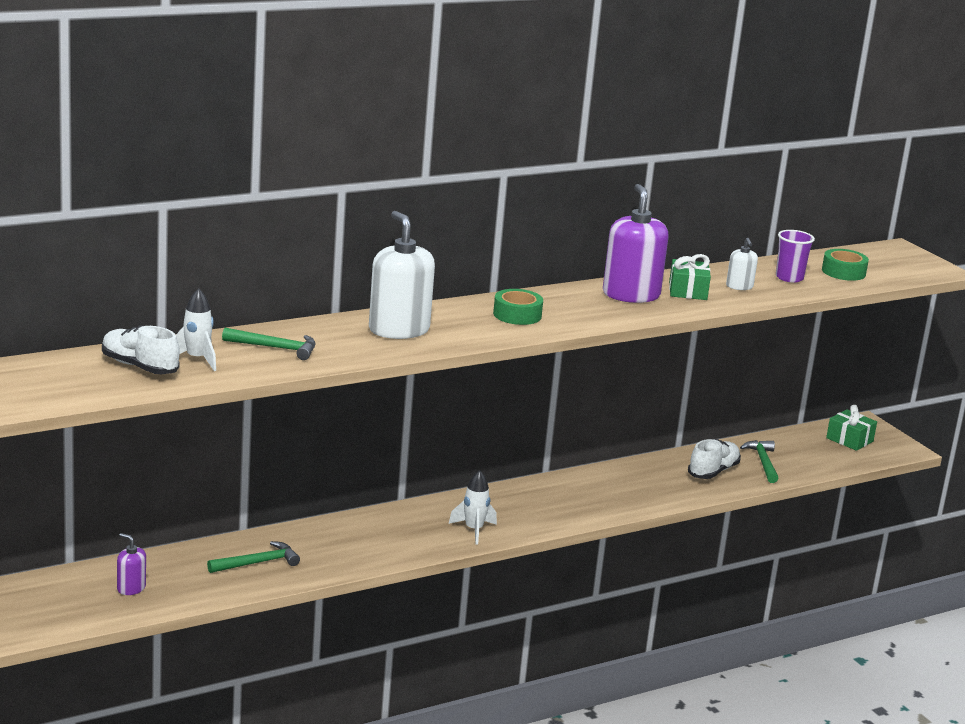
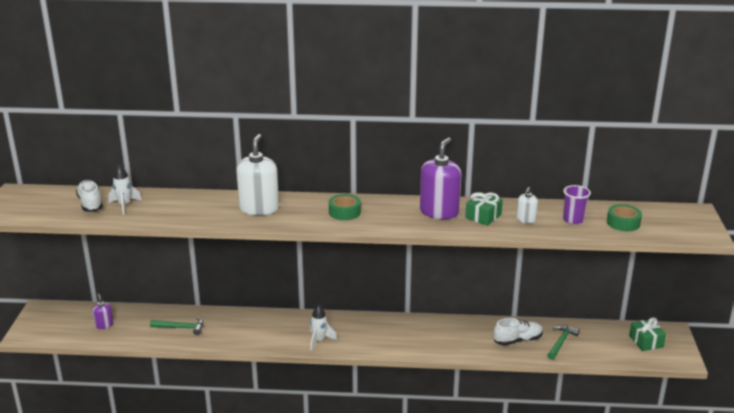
camera: 35 degrees right, 5 degrees up
green hammer [222,328,316,360] -> none

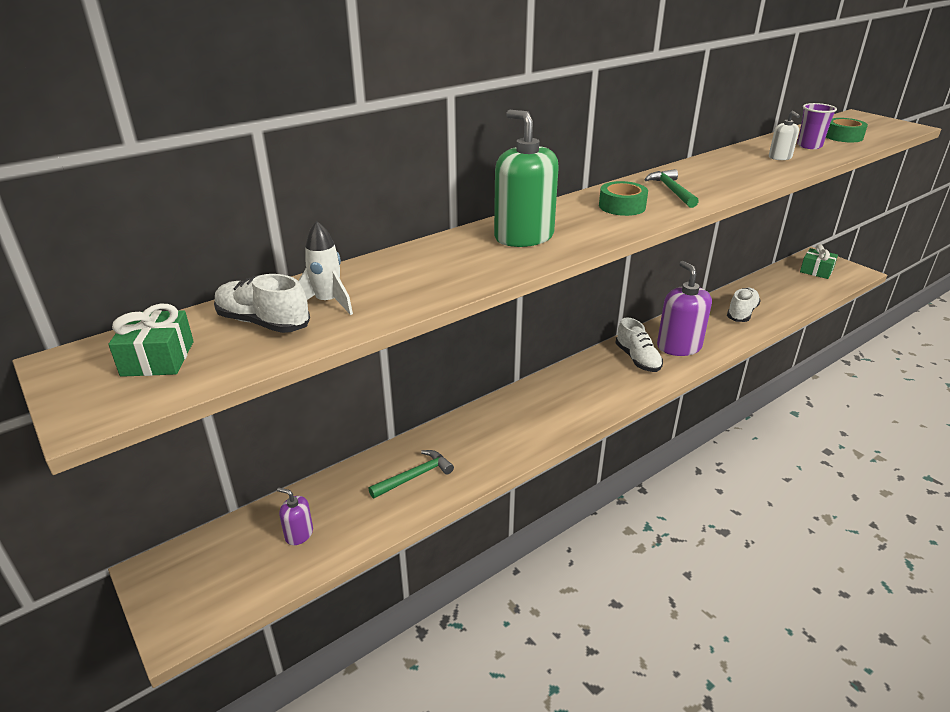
camera: 40 degrees left, 5 degrees up
white soap dispenser [236,134,279,215] -> green soap dispenser [494,110,559,247]
white rocket [310,305,337,351] -> none
purple soap dispenser [420,138,461,219] -> purple soap dispenser moved to [657,261,712,356]
green gift [465,192,503,226] -> green gift moved to [108,304,194,377]
green hammer [547,325,580,360] -> green hammer moved to [644,169,699,208]
none -> white shoe [615,317,663,372]

